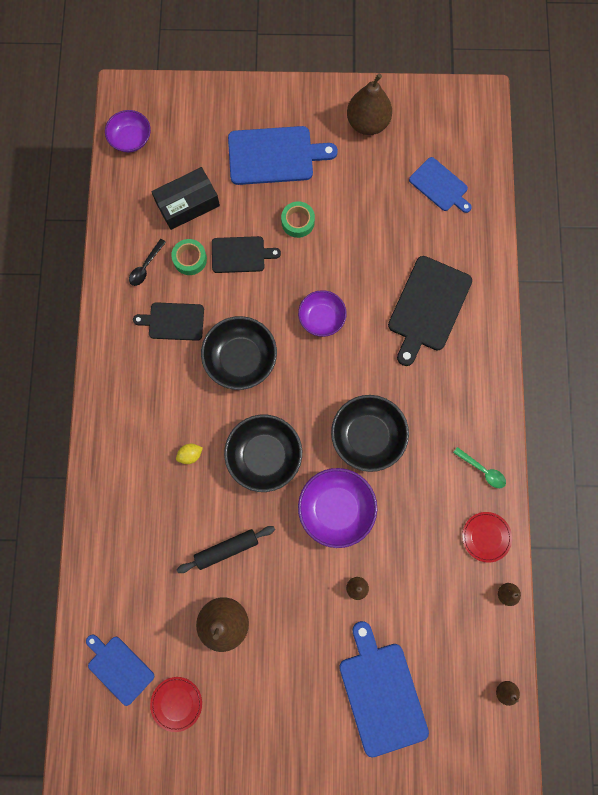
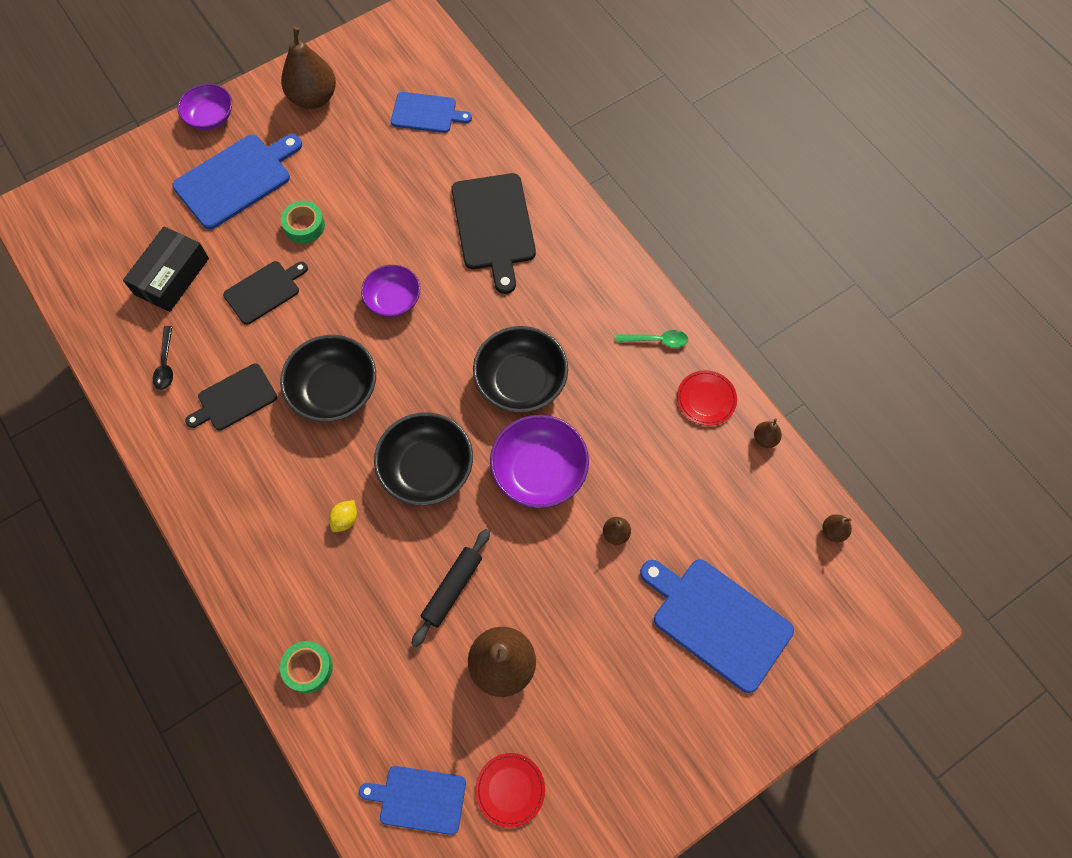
camera: 35 degrees left, 10 degrees down
purple bowl [105,110,151,152] -> purple bowl moved to [178,84,232,130]
green tape [171,239,207,275] -> green tape moved to [280,641,333,693]

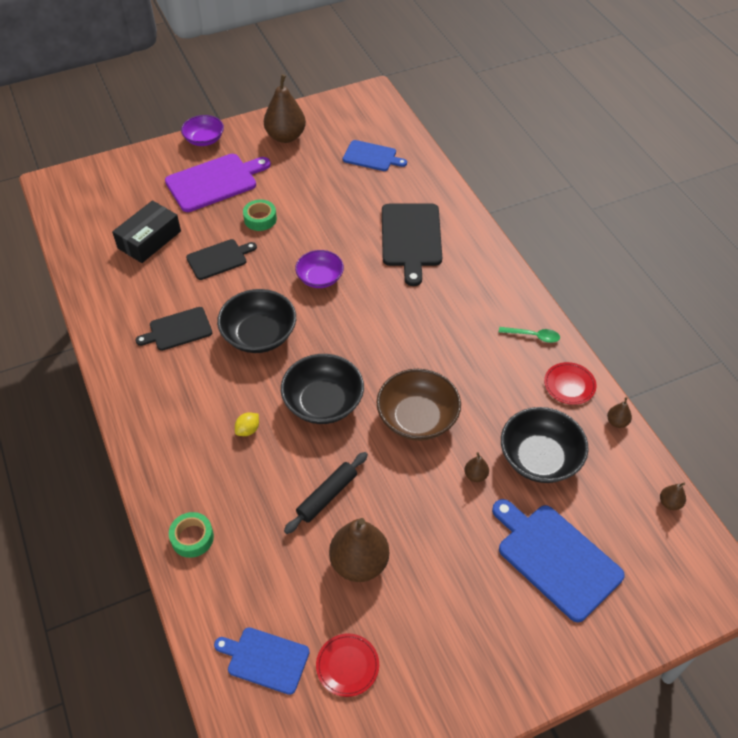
camera: 10 degrees right, 15 degrees down
black spoon [153,326,173,390] -> none
blue cutting board [172,134,302,229] -> purple cutting board [165,154,271,212]
black bowl [473,326,568,413] -> black bowl moved to [501,407,589,483]
purple bowl [490,415,589,508] -> brown bowl [376,369,461,441]

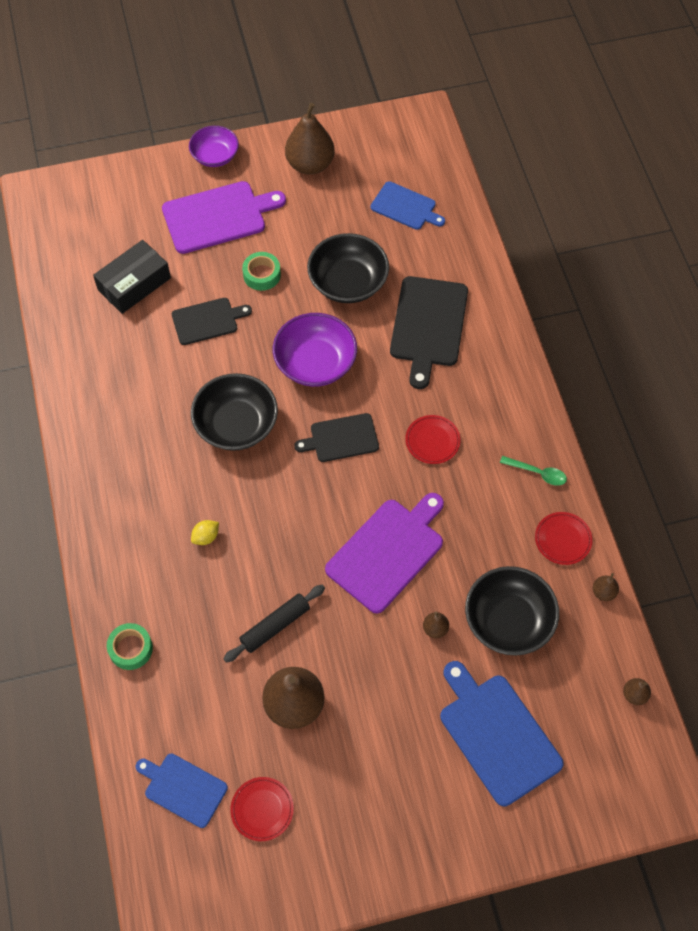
camera: 10 degrees right, 10 degrees up
black cutting board [135,307,212,351] -> black cutting board moved to [294,413,379,462]
black bowl [281,354,364,424] -> black bowl moved to [307,233,389,303]
purple bowl [295,250,344,288] -> purple bowl [273,313,357,387], size x1.54
brown bowl [376,369,461,441] -> purple cutting board [325,493,444,614]
none -> red plate [405,415,461,464]

